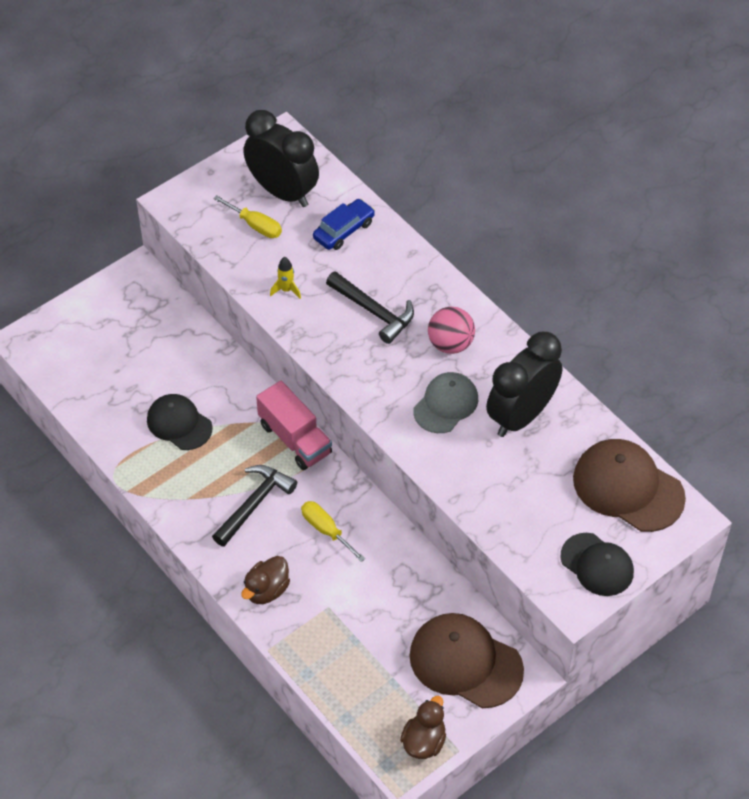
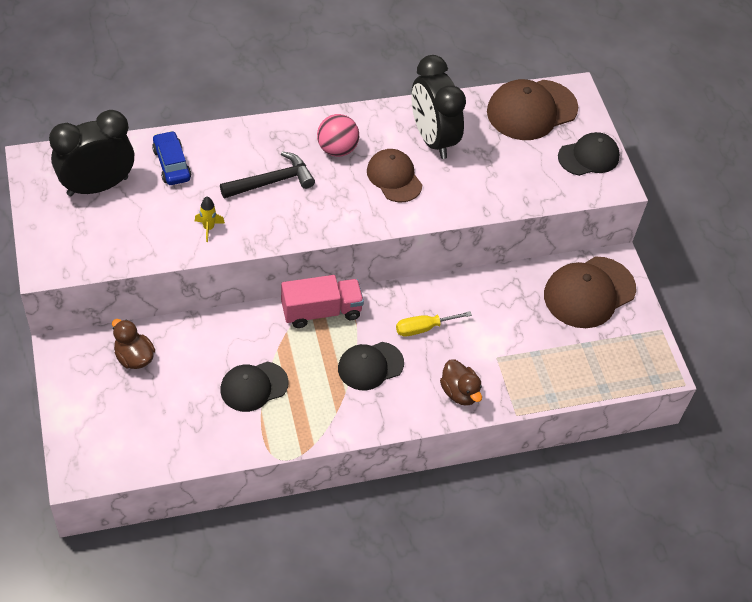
camera: 70 degrees left, 0 degrees up
black hammer [212,465,297,547] -> black cap [338,342,404,390]
yellow screwdriver [213,195,282,238] -> none
brown duck [400,696,446,759] -> brown duck moved to [112,319,155,369]
grey cap [413,372,478,433] -> brown cap [367,149,422,202]

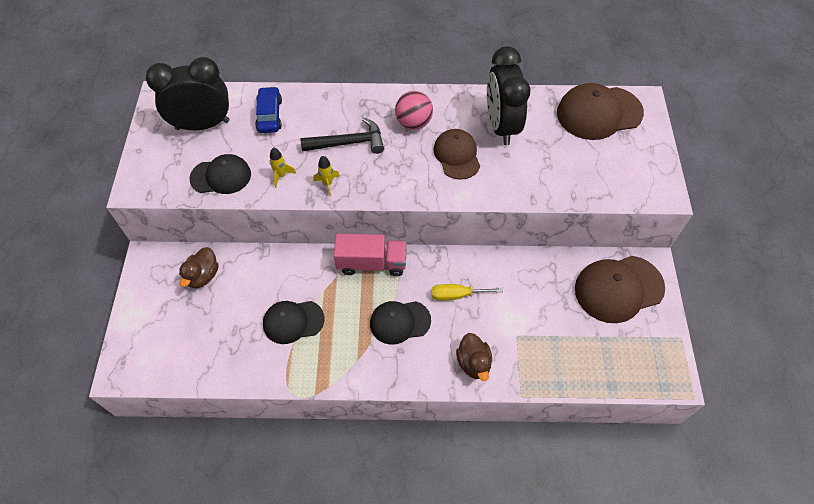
camera: 20 degrees right, 5 degrees up
brown duck [112,319,155,369] -> brown duck turned 135 degrees counterclockwise [179,247,219,288]
black cap [558,132,620,176] -> black cap moved to [189,154,251,194]
none -> yellow rocket [313,156,340,196]

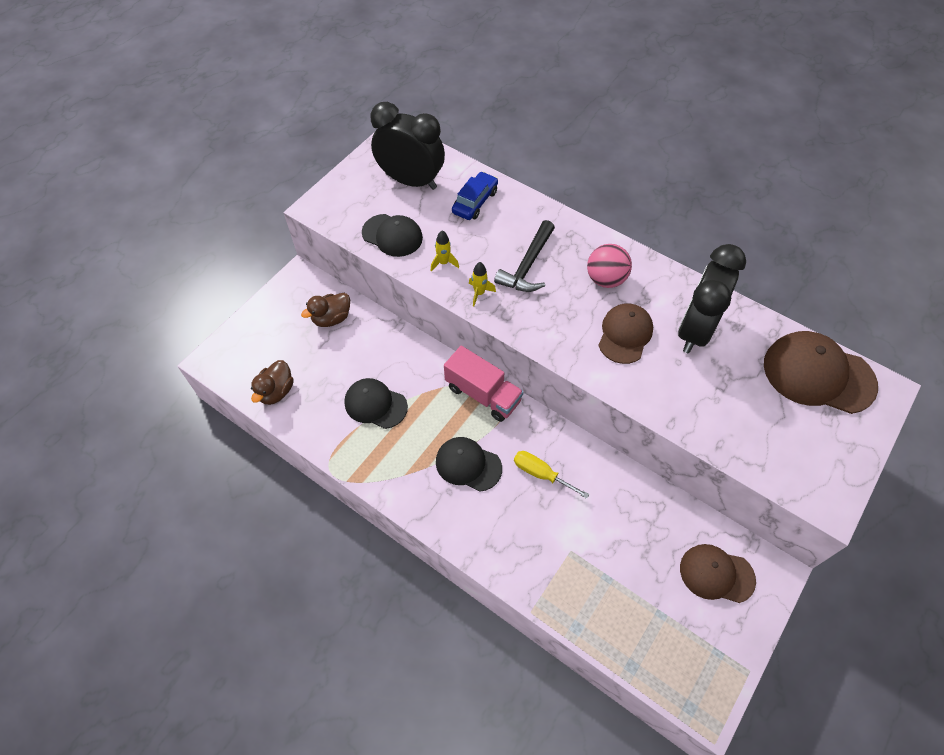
camera: 35 degrees right, 0 degrees up
black hammer [300,118,384,154] -> black hammer turned 90 degrees clockwise [494,220,555,292]
brown duck [456,333,492,381] -> brown duck moved to [251,360,294,405]
brown cap [575,256,665,323] -> brown cap [680,544,756,603], size x0.65

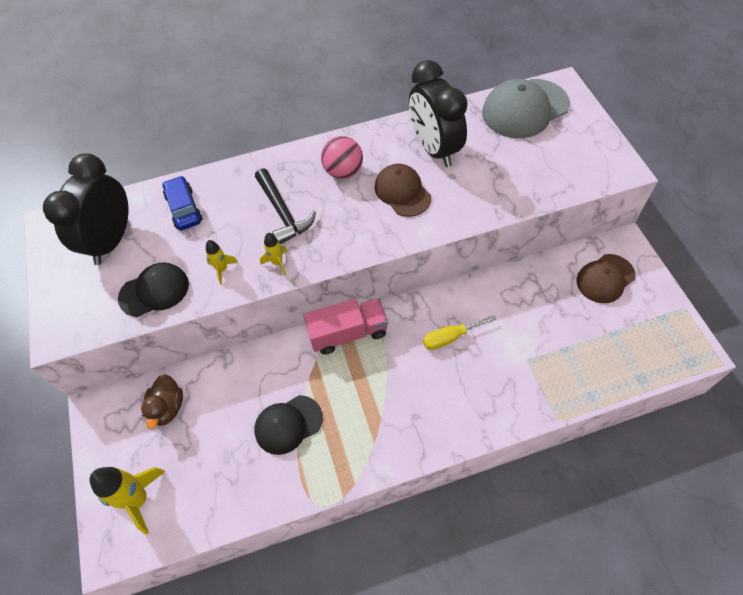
camera: 50 degrees left, 0 degrees up
brown duck [251,360,294,405] -> none
black clock [371,102,445,190] -> black clock turned 45 degrees counterclockwise [43,153,129,265]
black cap [436,437,502,492] -> none
brown cap [764,331,878,414] -> grey cap [482,79,570,138]
none -> yellow rocket [89,467,166,535]

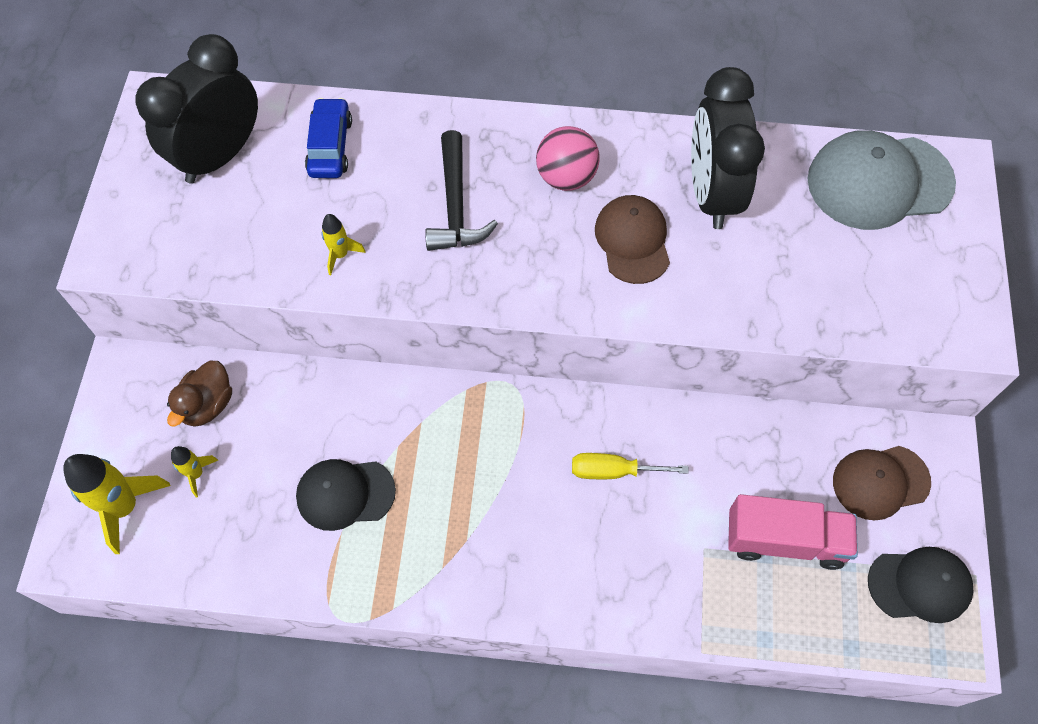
camera: 20 degrees right, 5 degrees up
black cap [118,262,189,317] -> black cap moved to [868,547,974,623]
yellow rocket [260,233,287,276] -> yellow rocket moved to [171,446,218,498]
pink truck [303,298,388,355] -> pink truck moved to [728,494,858,570]

